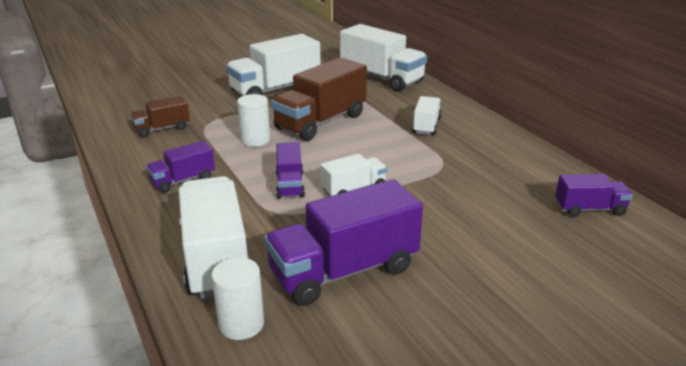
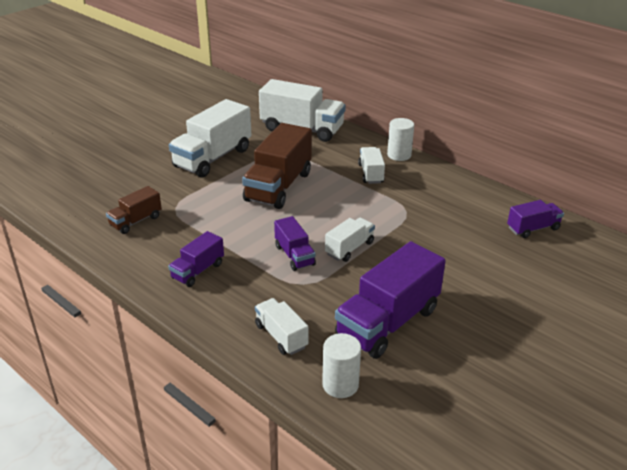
camera: 20 degrees left, 5 degrees up
white truck [179,176,249,299] -> white truck [255,298,308,355], size x0.53
white cylinder [237,94,270,146] -> white cylinder moved to [387,118,414,161]

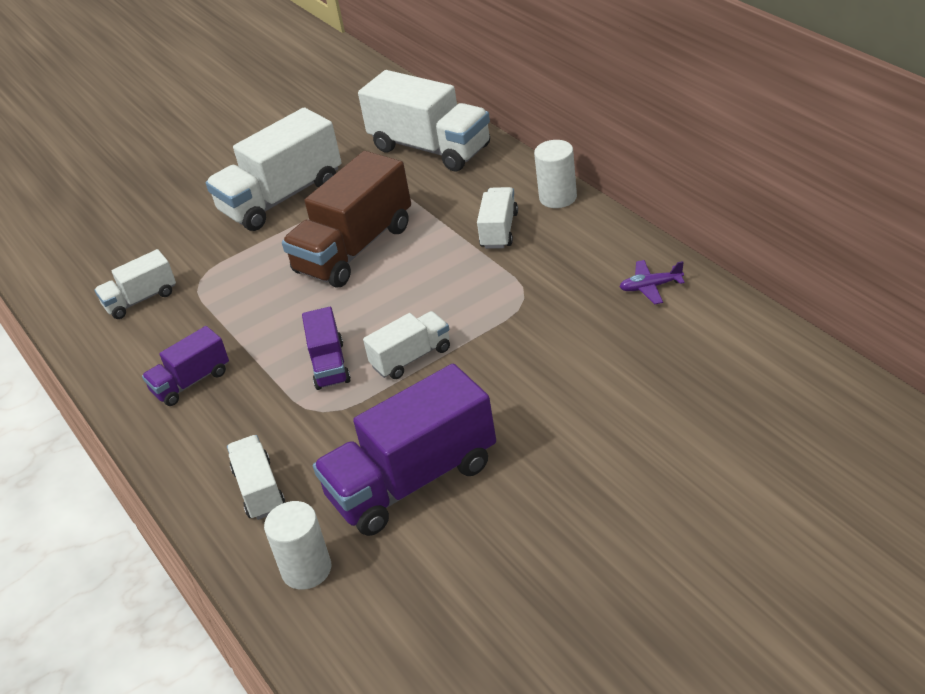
camera: 20 degrees right, 5 degrees up
brown truck [106,186,162,234] -> white truck [94,249,176,319]
purple truck [507,200,564,238] -> none
none -> purple plane [620,260,685,305]

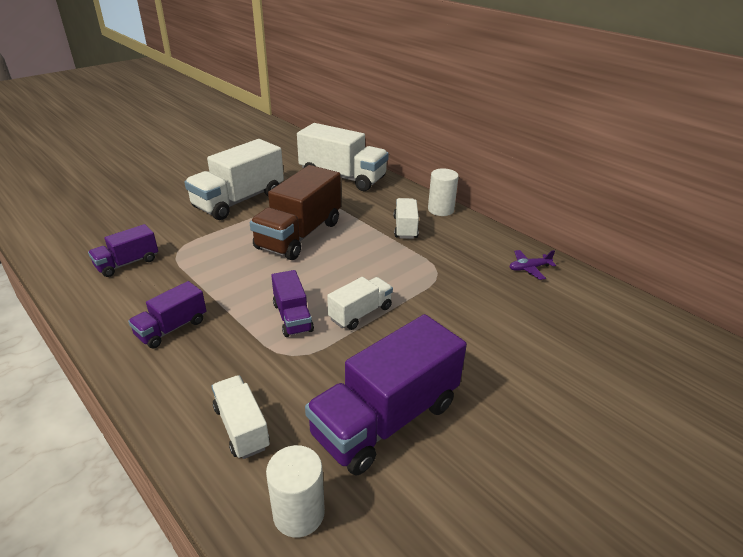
camera: 15 degrees left, 5 degrees down
white truck [94,249,176,319] -> purple truck [88,224,158,277]

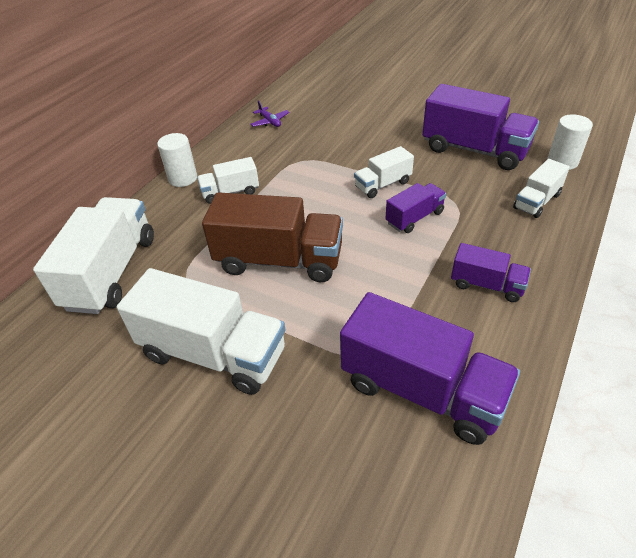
camera: 105 degrees left, 10 degrees up
purple truck [88,224,158,277] -> purple truck [340,292,520,445], size x1.89
white truck [327,277,393,330] -> white truck turned 60 degrees counterclockwise [354,146,414,198]

